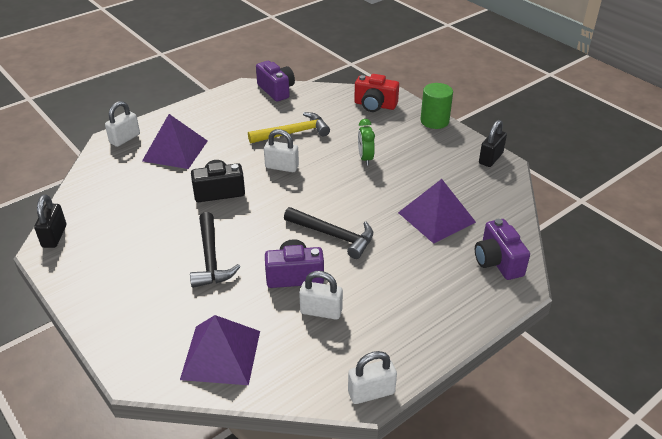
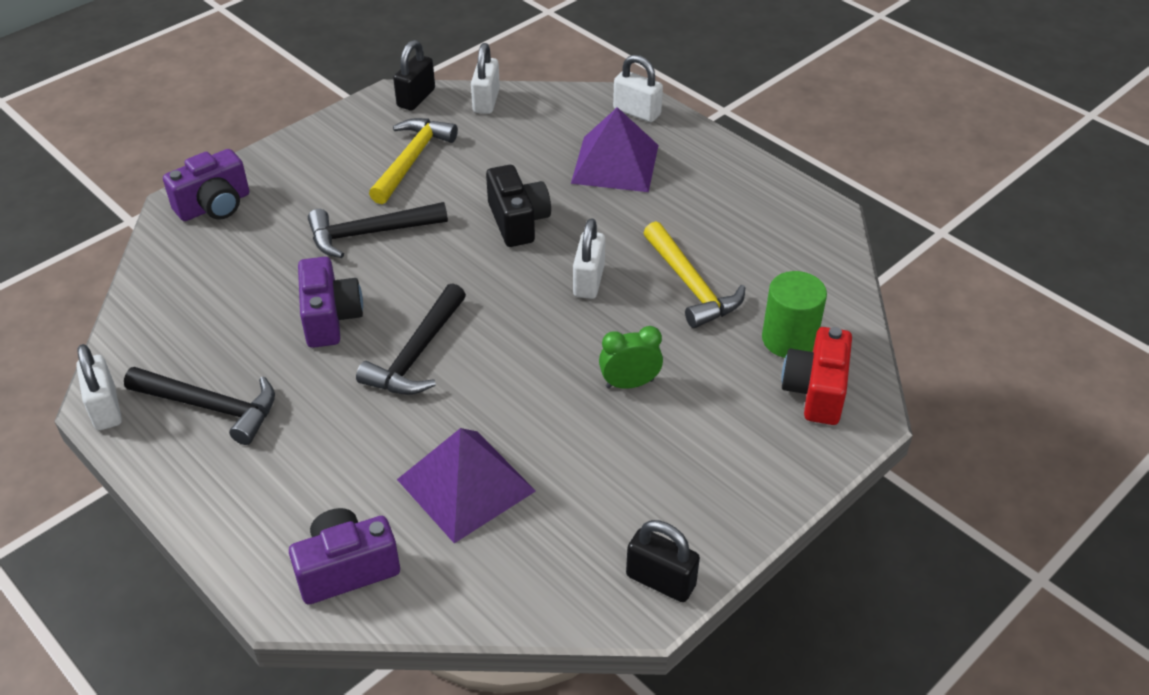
camera: 85 degrees right, 5 degrees up
black padlock [34,194,66,248] -> black padlock turned 60 degrees counterclockwise [393,40,435,110]
purple pyramid [180,315,260,385] -> none
purple camera [256,61,295,102] -> purple camera moved to [163,149,249,221]
white padlock [299,271,343,320] -> white padlock moved to [471,43,500,114]
green cylinder [421,83,453,129] -> green cylinder moved to [762,271,827,358]
none -> black hammer [124,367,275,445]
none -> yellow hammer [369,118,458,204]

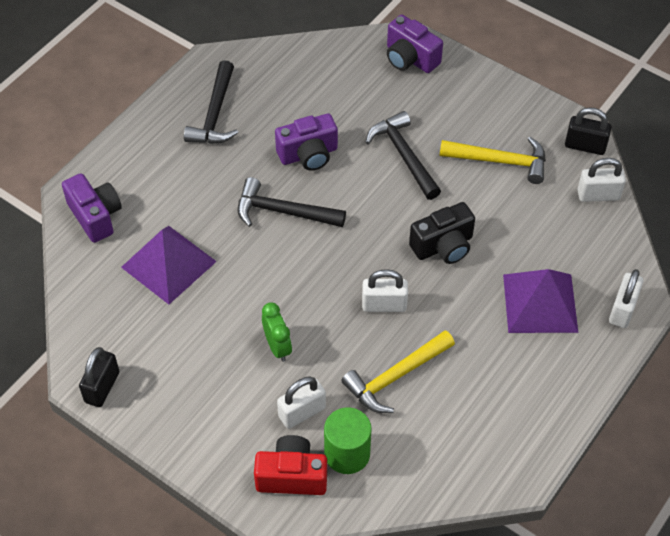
camera: 80 degrees right, 10 degrees up
white padlock [76,344,122,430] -> white padlock moved to [277,376,326,429]

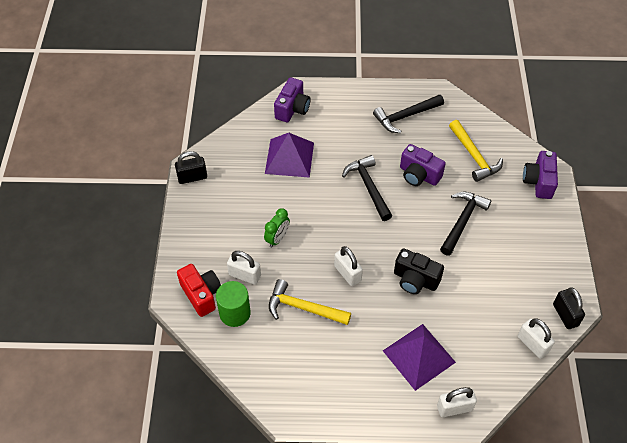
camera: 55 degrees right, 0 degrees up
yellow hammer [440,137,546,184] -> yellow hammer moved to [449,120,503,182]

